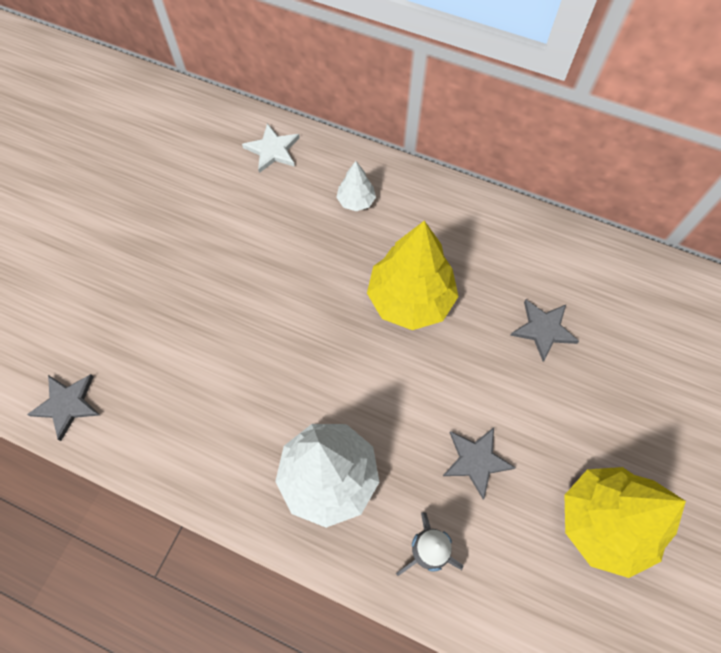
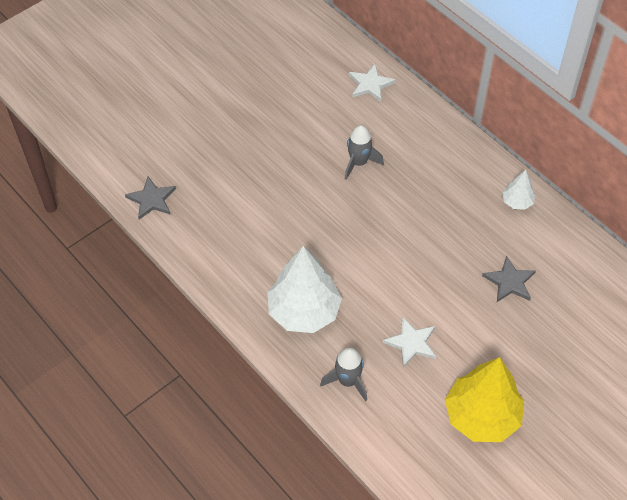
camera: 25 degrees right, 10 degrees down
white tree [336,161,376,211] -> white tree moved to [502,170,535,210]
yellow tree [367,221,459,330] -> none
grey star [443,427,516,499] -> white star [383,317,436,368]
none -> grey rocket [345,125,384,180]

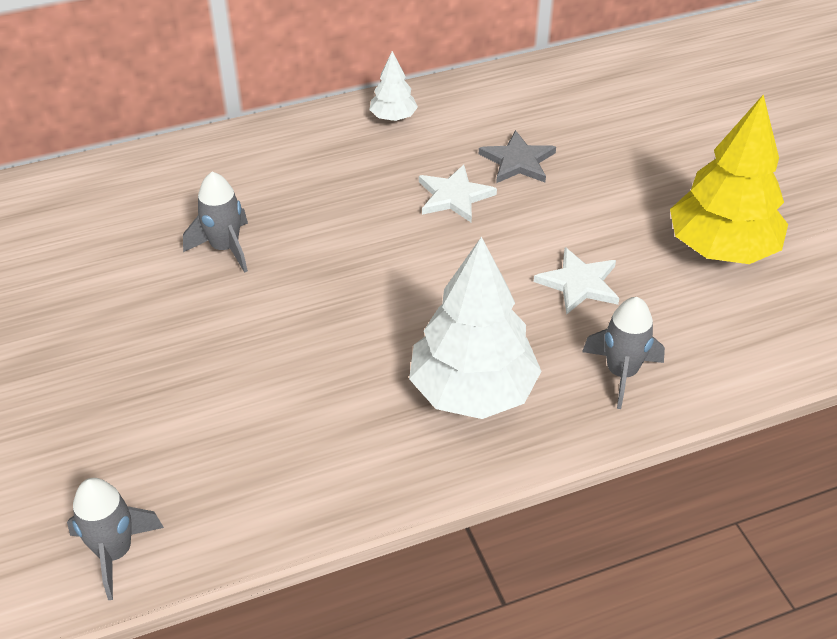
camera: 70 degrees left, 10 degrees down
grey star [125,177,176,220] -> grey rocket [67,478,164,600]
white star [349,64,396,102] -> white star moved to [419,164,497,222]

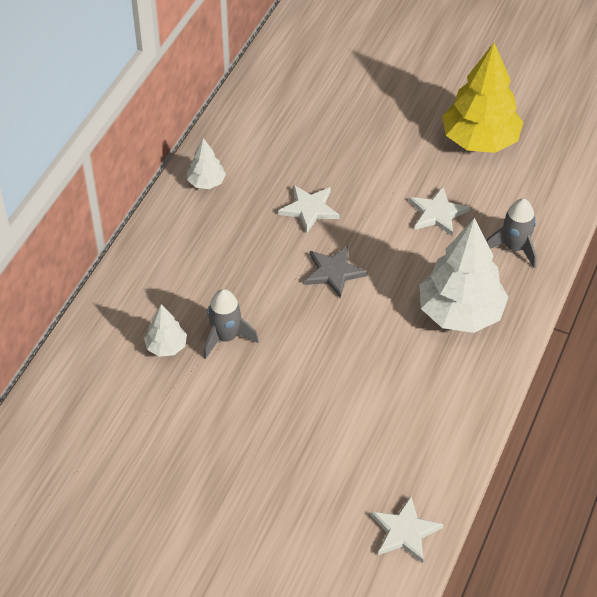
camera: 45 degrees left, 5 degrees up
grey rocket [67,478,164,600] -> white star [371,496,443,563]
grey star [479,130,556,183] -> grey star moved to [304,246,368,299]
none -> white tree [144,304,187,357]

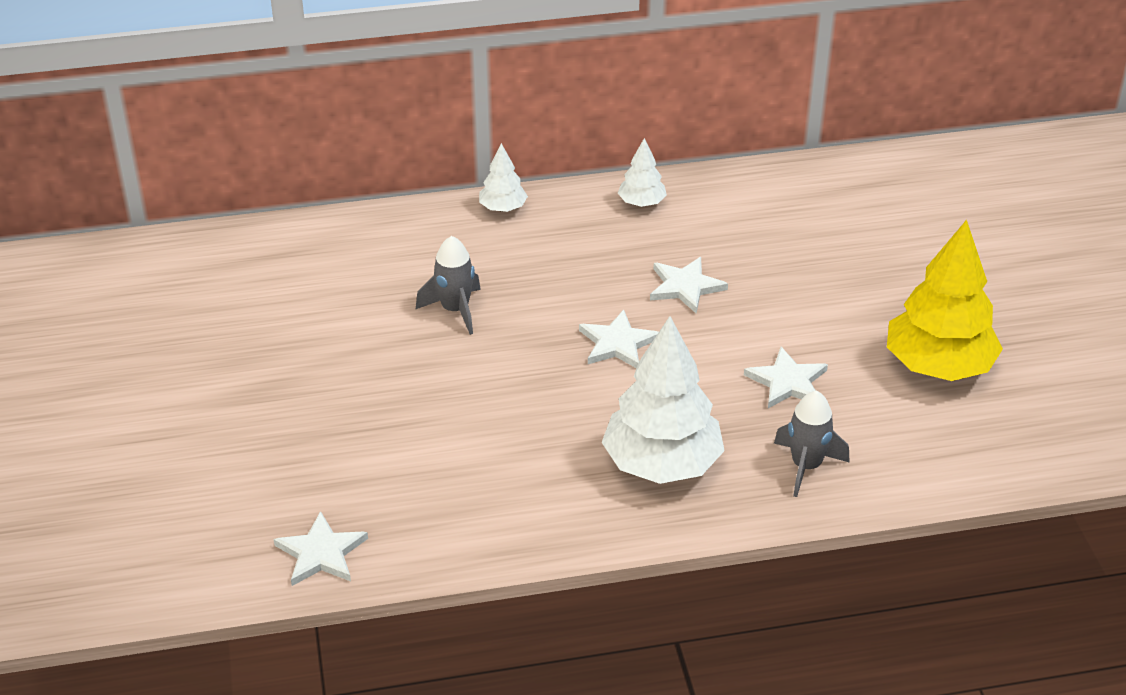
camera: 55 degrees right, 10 degrees down
white tree [144,304,187,357] -> white tree moved to [479,143,528,212]
grey star [304,246,368,299] -> white star [579,310,659,368]

